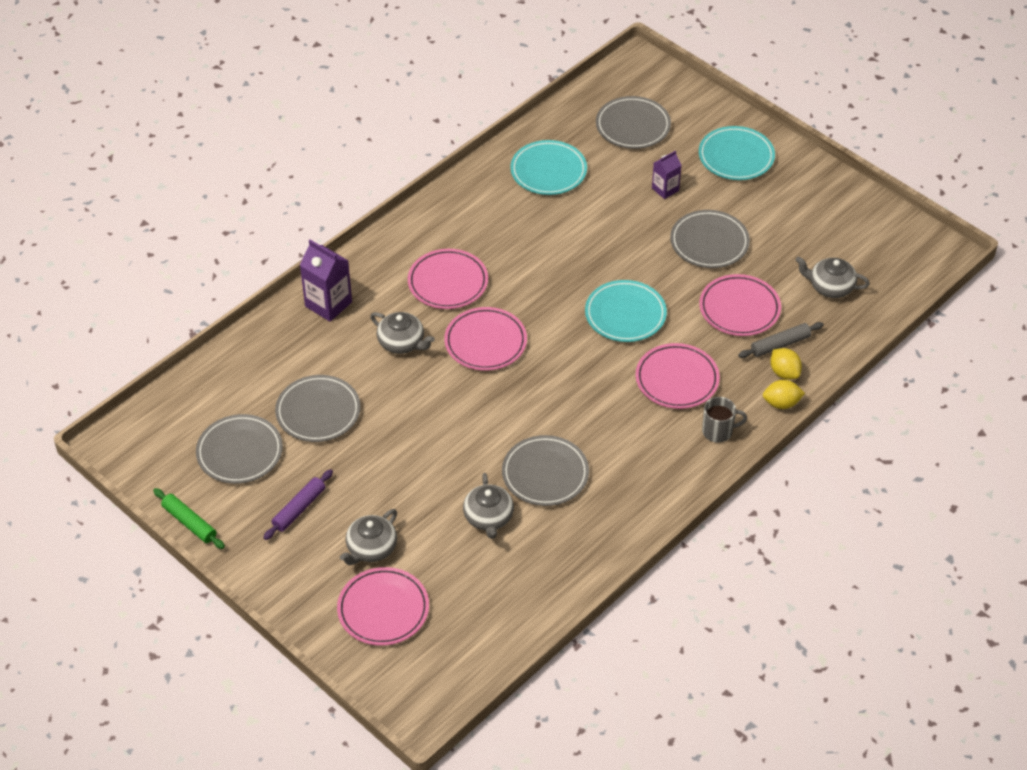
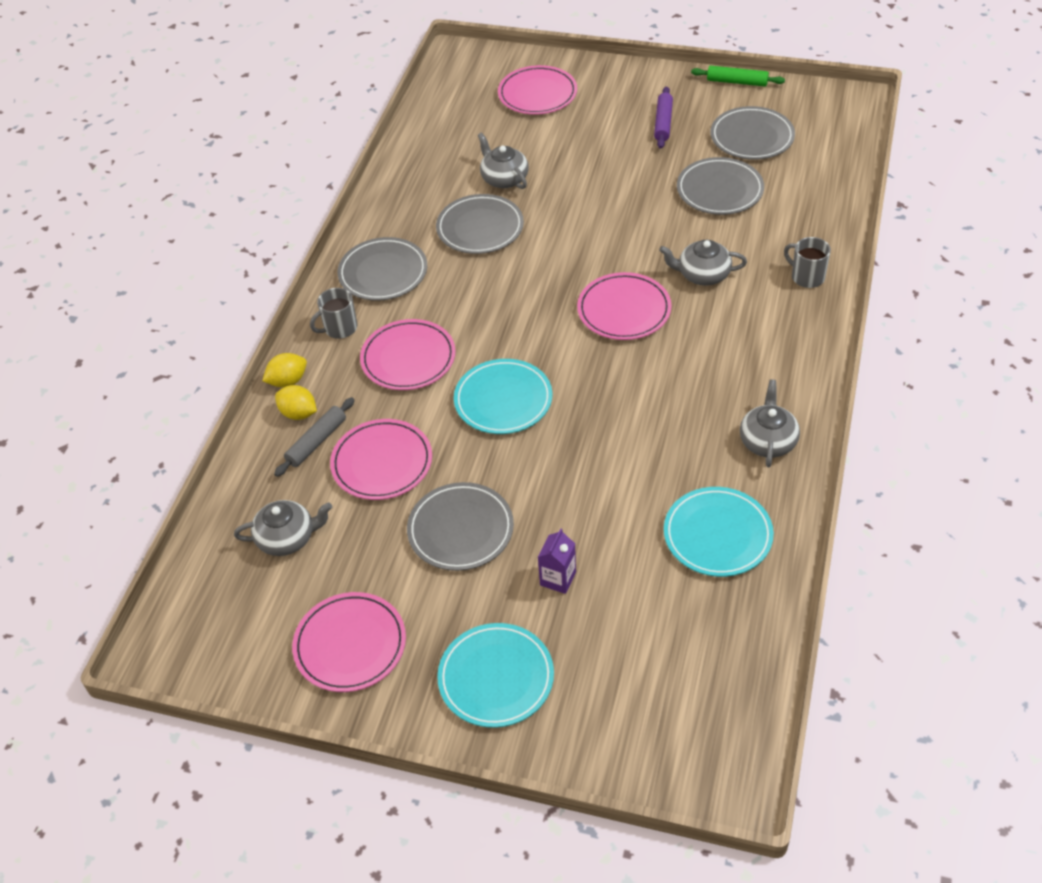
camera: 155 degrees right, 0 degrees up
purple carton [300,240,352,322] -> grey mug [784,237,831,288]
grey teapot [340,509,397,565] -> grey teapot moved to [740,379,800,467]
pink plate [408,249,488,309] -> pink plate moved to [292,592,406,692]
grey plate [596,96,671,149] -> grey plate moved to [337,237,427,301]

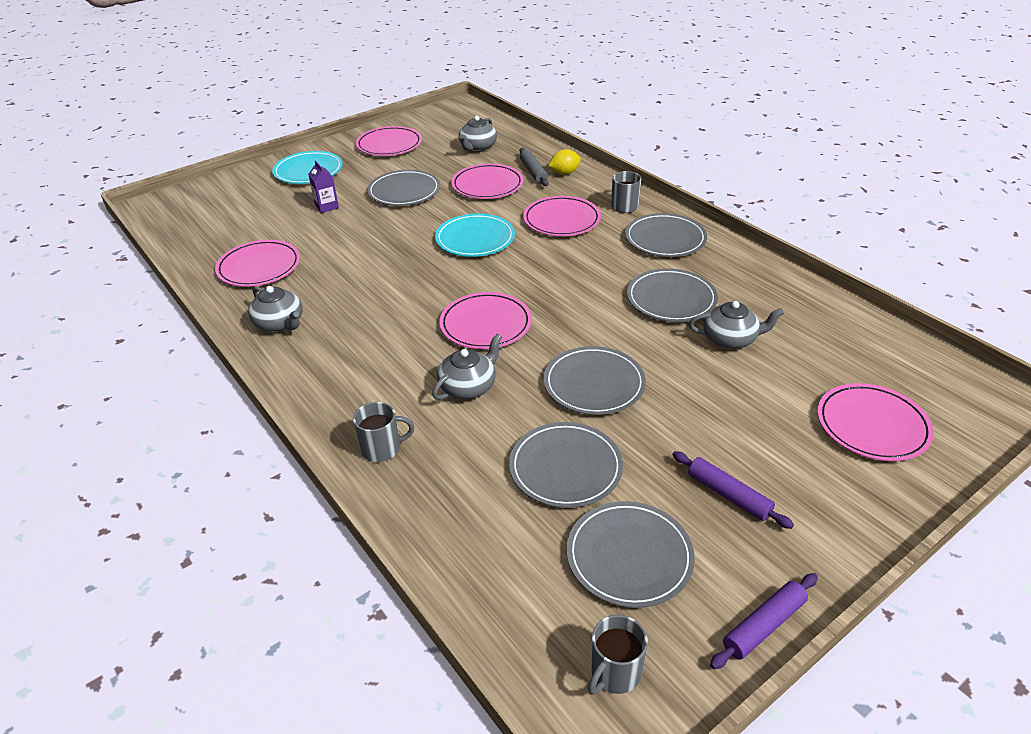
camera: 125 degrees right, 10 degrees down
yellow lemon [262,353,307,388] -> none
turquoise plate [664,487,774,577] -> pink plate [215,240,300,287]
green rolling pin [691,65,785,87] -> purple rolling pin [710,573,818,669]
none -> grey plate [544,346,646,415]
none -> grey mug [588,615,648,695]

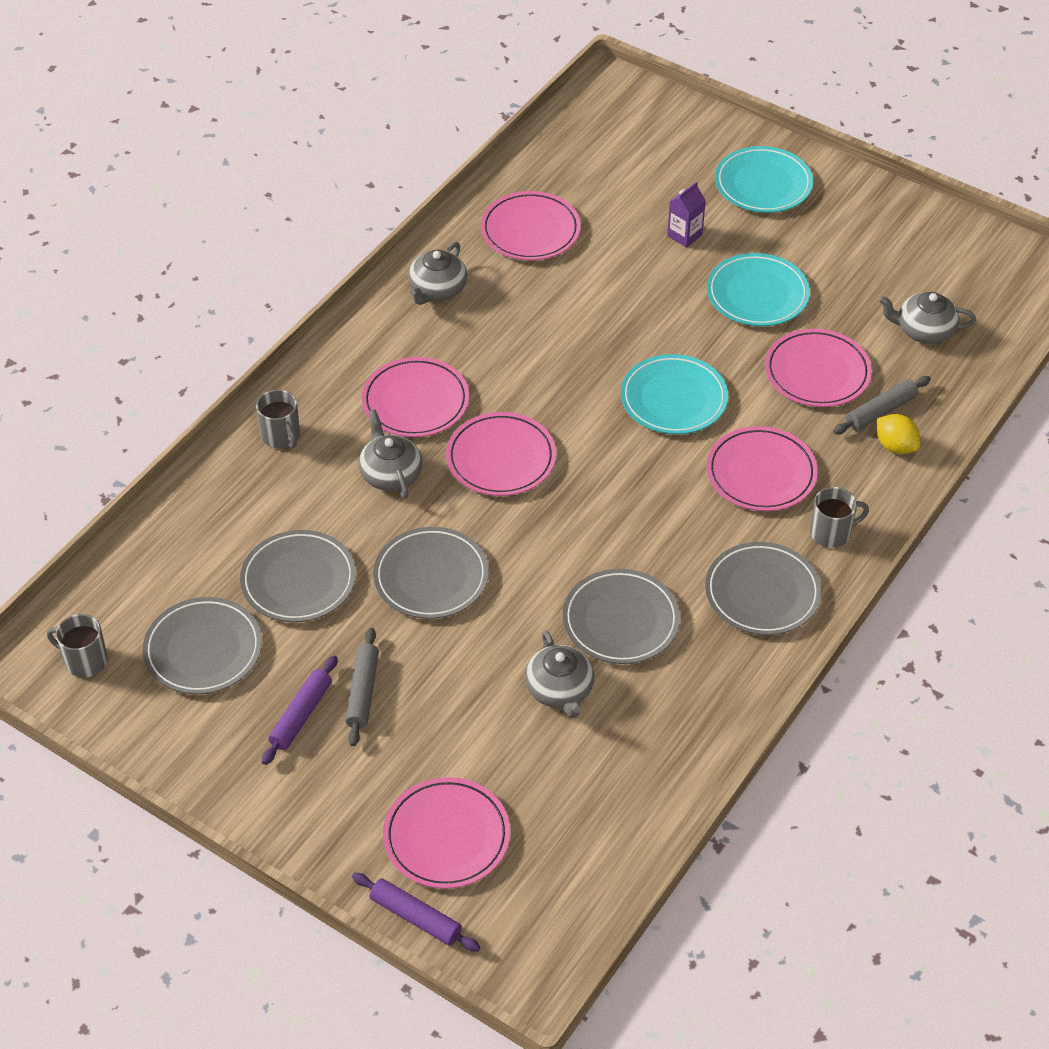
camera: 70 degrees right, 10 degrees up
pink plate [356,126,422,156] -> pink plate moved to [362,357,469,437]
grey plate [367,170,440,206] -> turquoise plate [707,253,810,326]
grey teapot [432,334,502,400] -> grey teapot turned 135 degrees counterclockwise [359,409,422,499]
purple rolling pin [710,573,818,669] -> purple rolling pin moved to [352,873,480,952]
none -> grey rolling pin [345,628,379,746]

